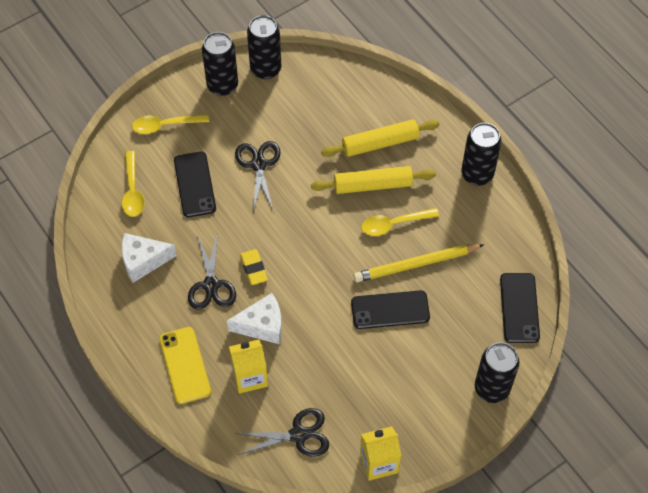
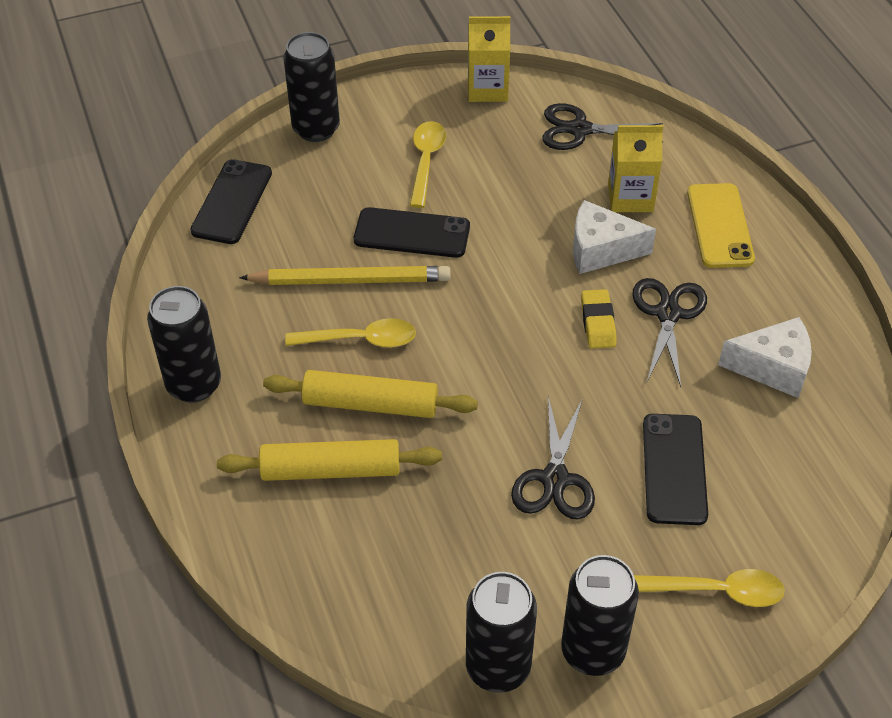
camera: 165 degrees left, 10 degrees down
yellow spoon [122,151,145,217] -> yellow spoon moved to [410,121,446,208]

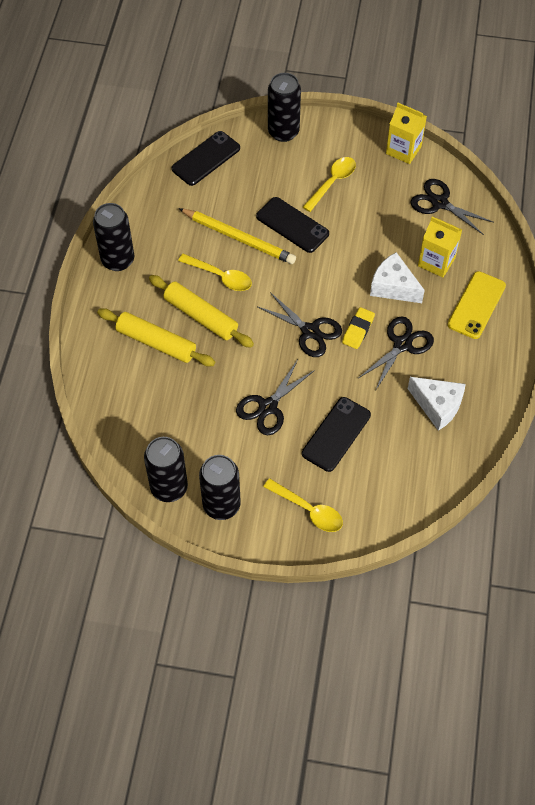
camera: 30 degrees right, 10 degrees up
none -> black scissors [257,292,342,357]

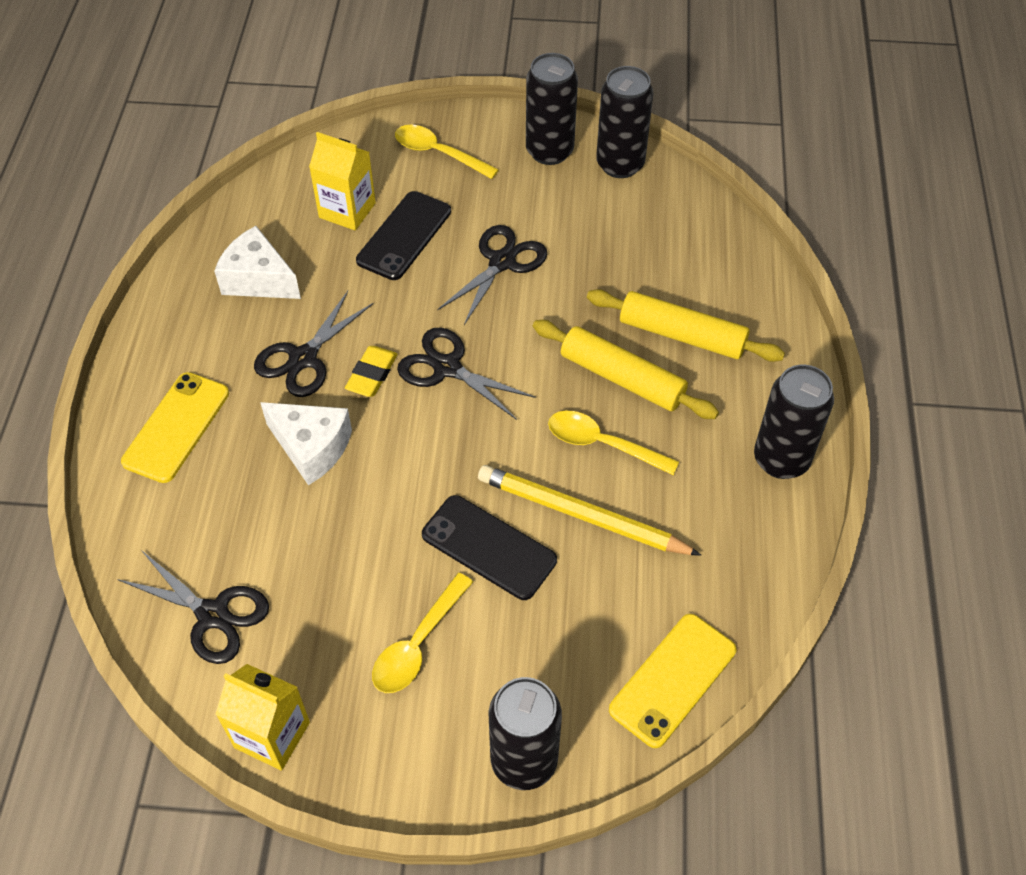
camera: 175 degrees right, 5 degrees down
black phone [171,131,240,186] -> yellow phone [609,614,736,748]
yellow carton [418,217,462,278] -> yellow carton moved to [309,132,376,230]

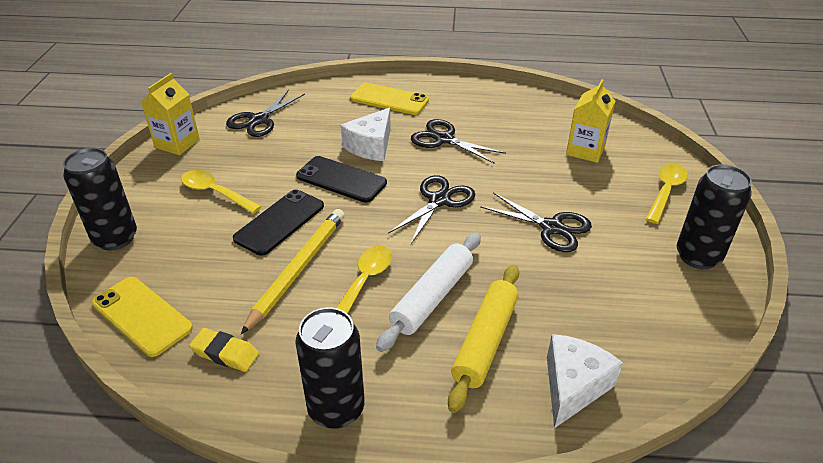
camera: 90 degrees right, 15 degrees down
white cheese [214,226,301,299] -> white cheese moved to [547,334,623,428]
yellow eraser [345,346,397,397] -> yellow eraser moved to [189,328,259,372]
black phone [356,191,451,280] -> black phone moved to [296,156,387,203]
yellow rolling pin [533,320,719,419] -> white rolling pin [376,233,481,352]
black can [596,66,653,178] -> none

